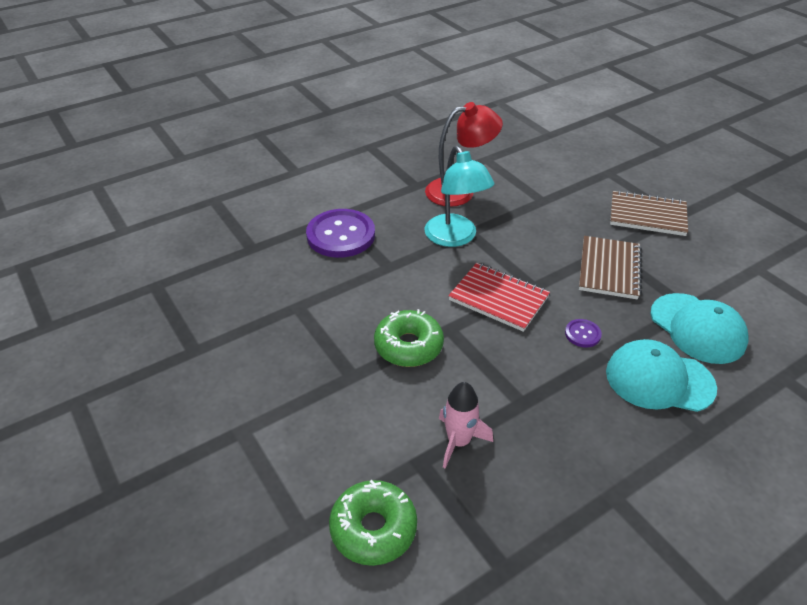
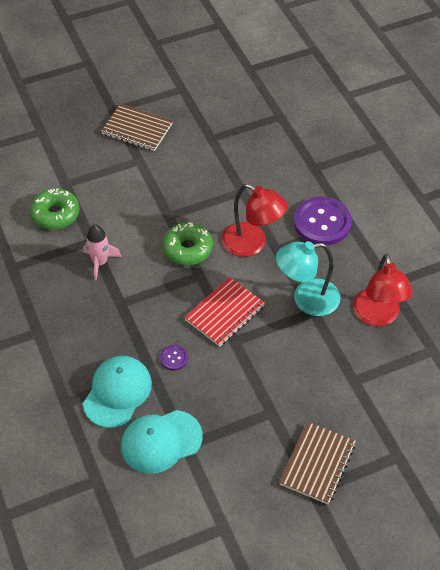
camera: 100 degrees right, 10 degrees up
brown notebook [579,236,642,299] -> brown notebook moved to [101,104,173,151]
none -> red lamp [222,184,288,257]

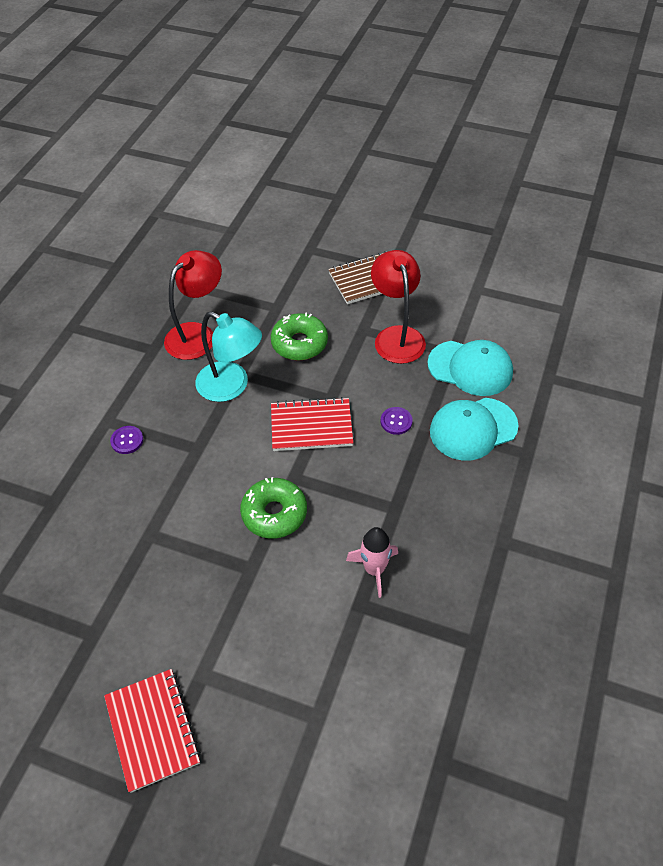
camera: 135 degrees left, 0 degrees up
green donut [30,188,80,229] -> green donut moved to [271,312,328,361]
brown notebook [101,104,173,151] -> red notebook [104,669,201,793]
red lamp [222,184,288,257] -> red lamp moved to [371,250,426,364]
purple button [294,197,352,245] -> purple button [110,426,143,454], size x0.44

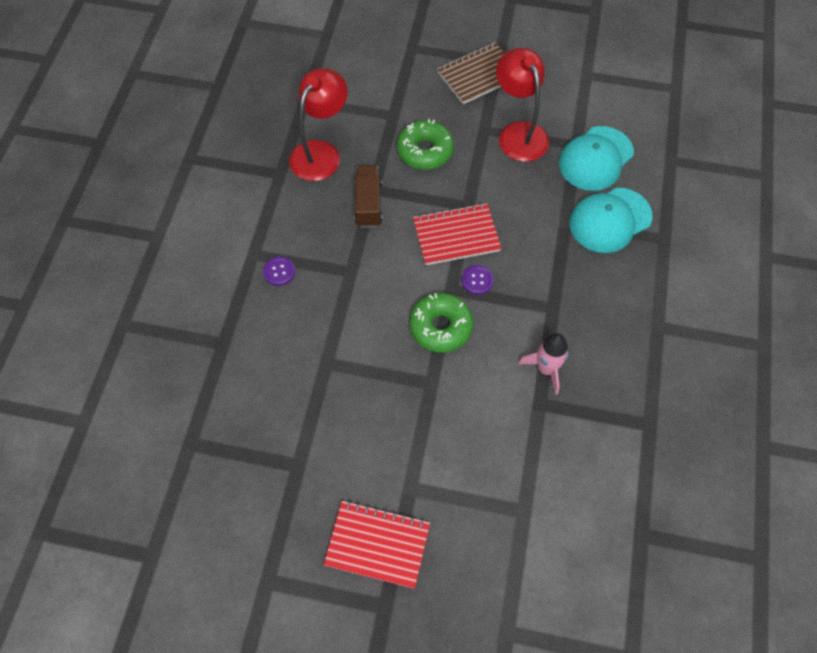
camera: 10 degrees left, 10 degrees up
red notebook [104,669,201,793] -> red notebook turned 45 degrees counterclockwise [324,501,430,589]
turquoise lamp [195,312,262,402] -> brown truck [355,165,382,227]
purple button [381,407,413,435] -> purple button moved to [462,265,494,295]
turquoise cap [427,340,513,396] -> turquoise cap turned 120 degrees clockwise [559,126,634,191]

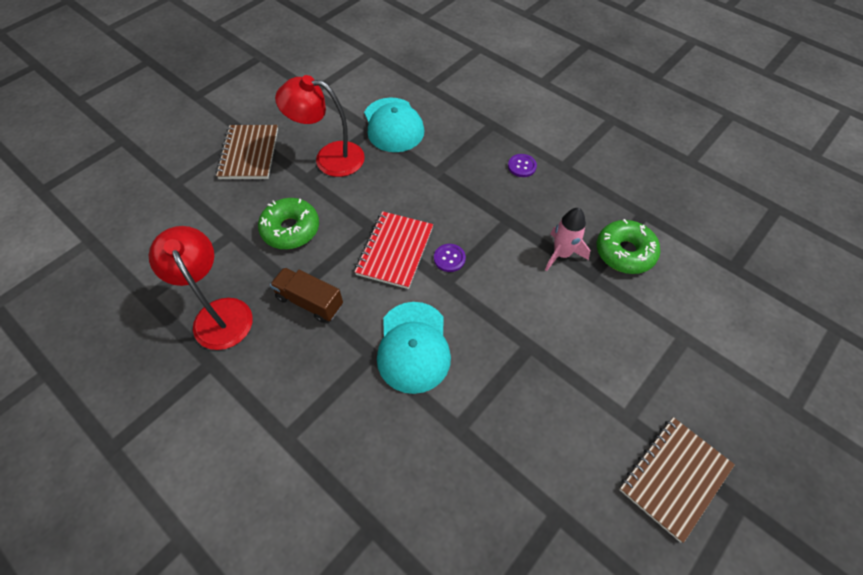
camera: 60 degrees left, 5 degrees down
purple button [263,256,295,286] -> purple button moved to [508,154,537,177]
red notebook [324,501,430,589] -> brown notebook [619,417,735,543]
green donut [409,293,473,353] -> green donut moved to [597,219,660,274]
turquoise cap [569,188,652,253] -> turquoise cap moved to [377,302,451,394]

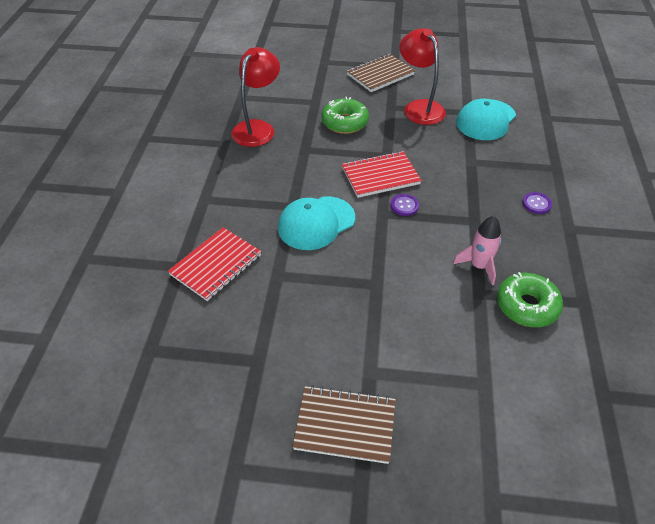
camera: 55 degrees right, 10 degrees down
brown truck [270,267,343,323] -> none
none -> red notebook [168,227,261,301]

